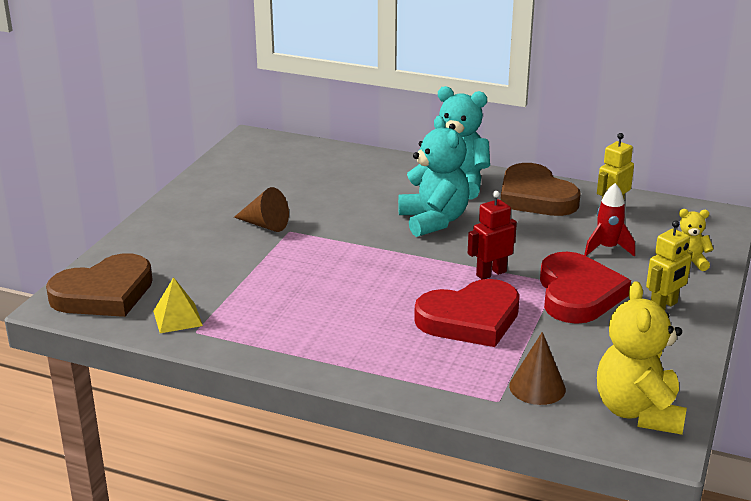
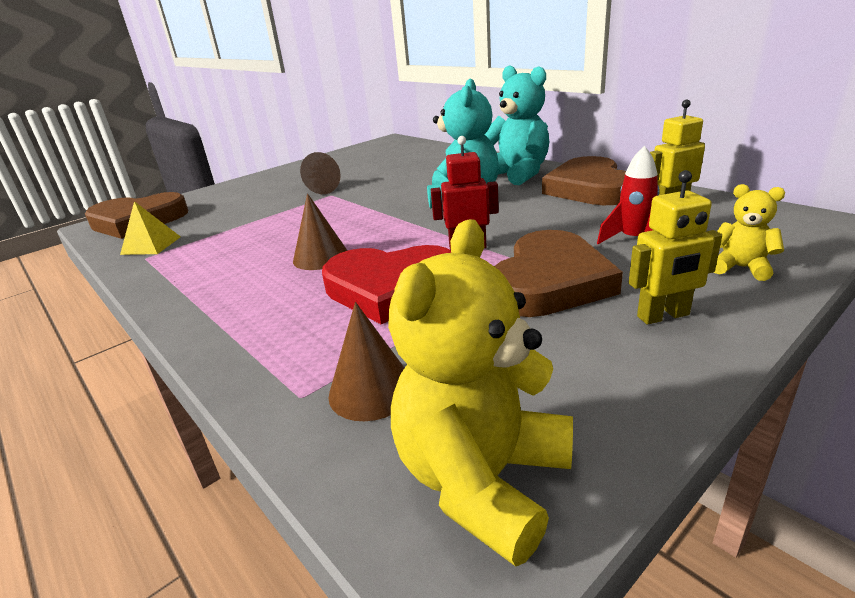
camera: 30 degrees right, 0 degrees up
red heart [540,252,631,324] -> brown heart [494,230,623,317]
none -> brown cone [293,193,348,270]

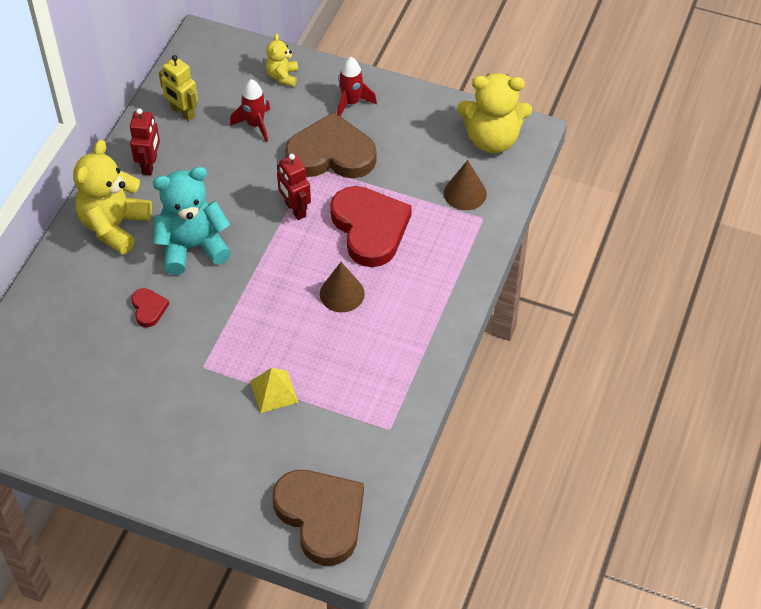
camera: 120 degrees left, 25 degrees up
yellow pyramid [120,201,181,255] -> yellow pyramid moved to [250,368,299,413]
brown cone [300,152,341,194] -> none
turquoise teddy bear [484,65,549,185] -> yellow teddy bear [73,140,152,255]
brown heart [542,156,626,205] -> red robot [130,108,160,175]
yellow robot [629,170,722,324] -> red rocket [337,57,377,116]
none -> red heart [131,288,169,327]

